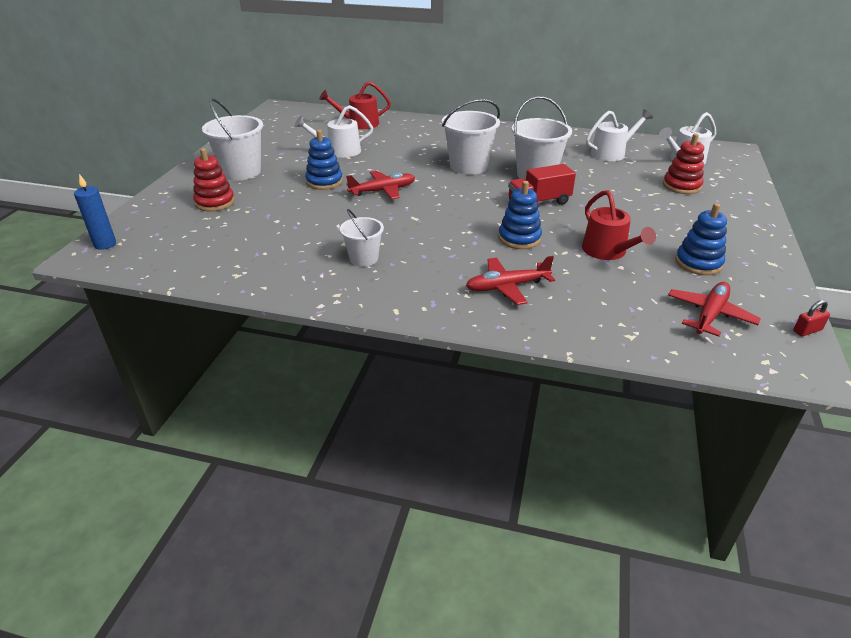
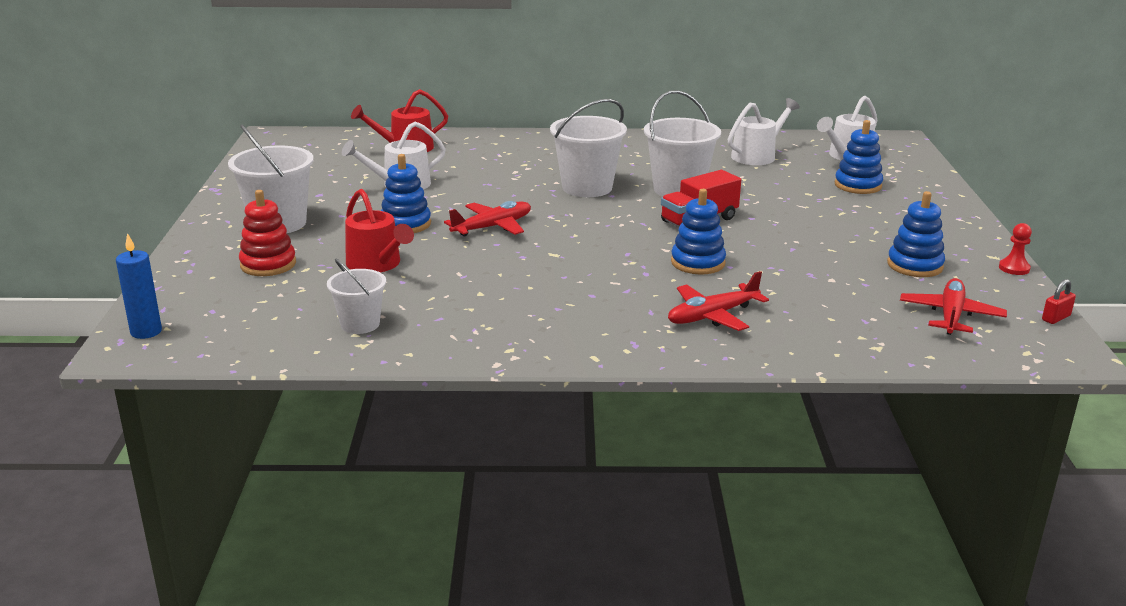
camera: 15 degrees left, 10 degrees down
white bucket [340,209,384,267] -> white bucket moved to [327,259,386,334]
red watering can [582,190,656,260] -> red watering can moved to [345,189,414,272]
red stacking toy [663,133,704,194] -> blue stacking toy [835,120,883,194]
none -> red pawn [999,223,1032,275]

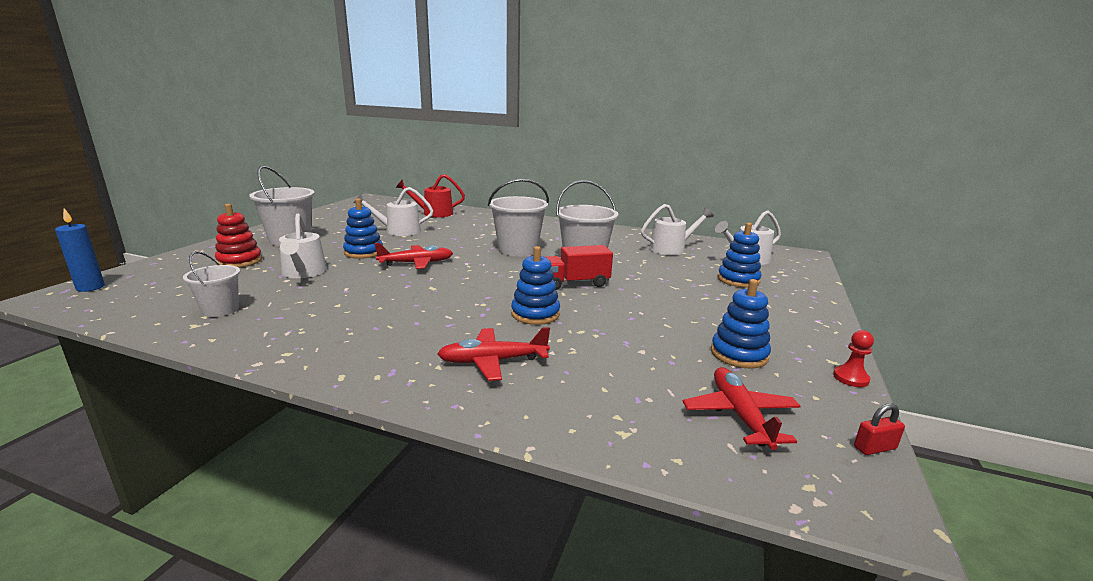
camera: 20 degrees right, 5 degrees down
red watering can [345,189,414,272] -> white watering can [279,214,327,278]
red plane [900,278,1007,335] -> red plane turned 45 degrees counterclockwise [682,367,801,450]

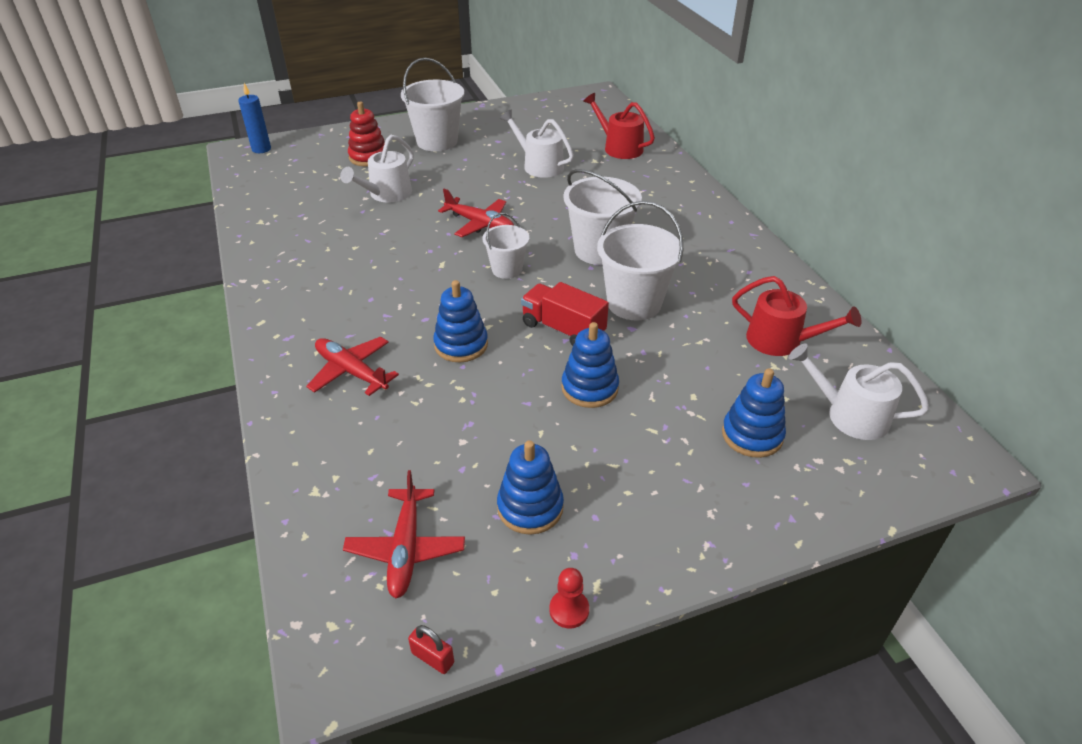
camera: 50 degrees right, 20 degrees up
white bucket [183,251,240,317] -> white bucket moved to [483,213,529,279]
blue stacking toy [343,198,383,259] -> blue stacking toy moved to [562,322,619,408]
white watering can [641,204,714,255] -> red watering can [732,276,862,356]
red plane [682,367,801,450] -> red plane turned 135 degrees clockwise [343,470,465,598]

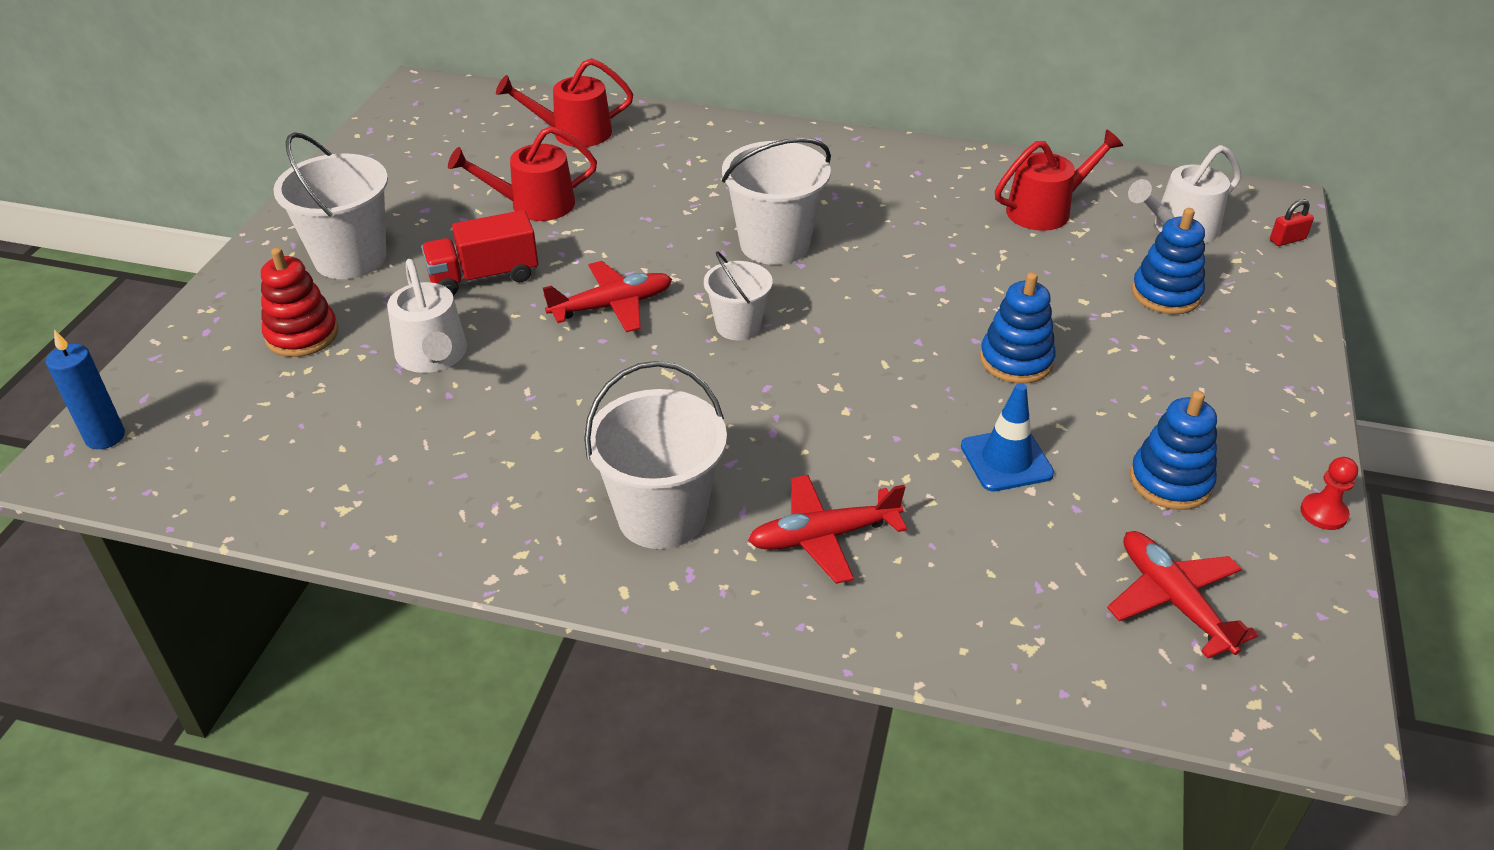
camera: 55 degrees left, 0 degrees up
red plane [343,470,465,598] -> red plane turned 150 degrees counterclockwise [1107,531,1259,658]
red padlock [408,625,454,674] -> red padlock moved to [1270,199,1314,246]
blue stacking toy [433,280,488,362] -> none
white watering can [500,109,574,178] -> red watering can [448,126,597,221]
red truck [521,282,609,346] -> red truck moved to [421,210,538,296]
white bucket [597,201,683,320] -> white bucket moved to [584,361,727,549]
none -> blue traffic cone [961,383,1054,492]

